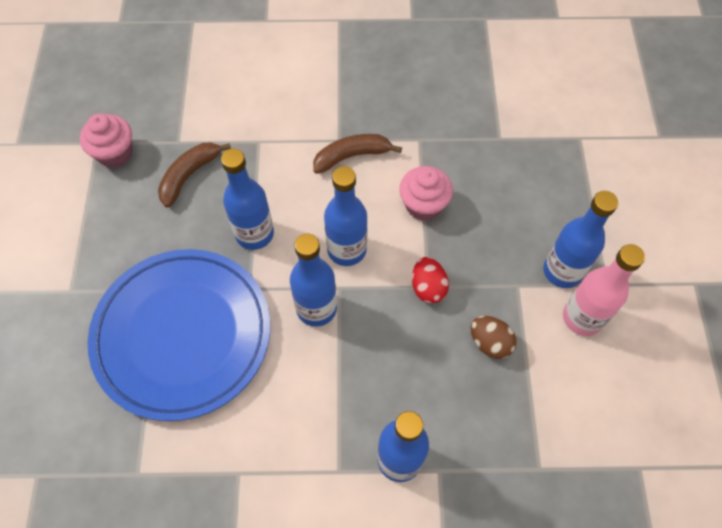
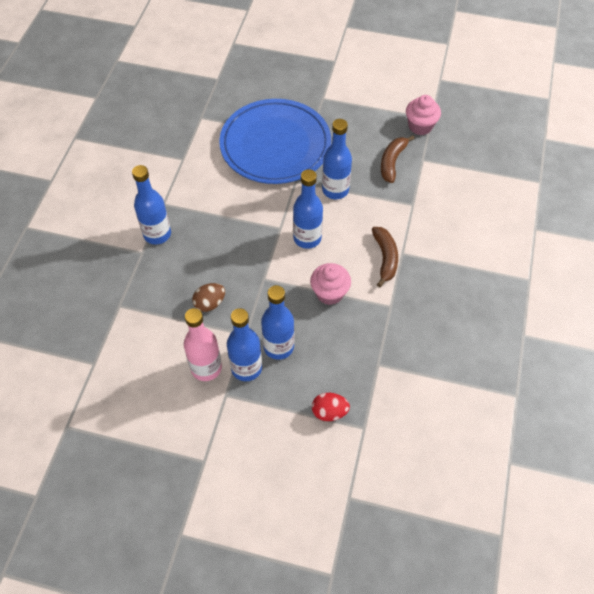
camera: 105 degrees right, 5 degrees down
brown banana [158,142,231,208] -> brown banana turned 120 degrees counterclockwise [381,135,415,183]
blue bottle [290,233,337,327] -> blue bottle moved to [261,285,294,360]
red egg [412,257,449,304] -> red egg moved to [312,393,350,421]

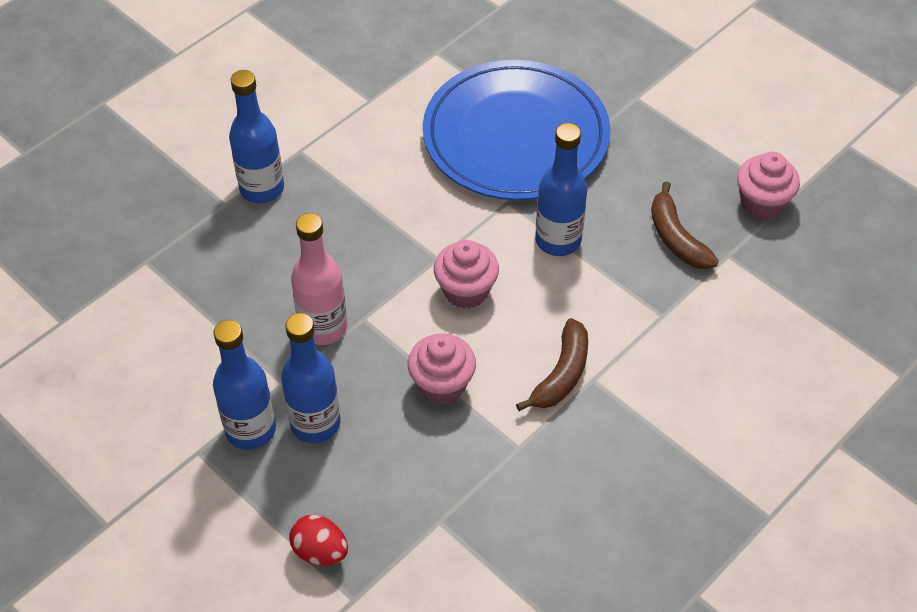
camera: 30 degrees right, 5 degrees down
pink bottle [184,308,222,381] -> pink bottle moved to [291,213,347,345]
brown egg [192,283,225,312] -> none
blue bottle [293,169,323,249] -> pink cupcake [434,240,499,309]
brown banana [381,135,415,183] -> brown banana turned 75 degrees counterclockwise [651,181,719,269]

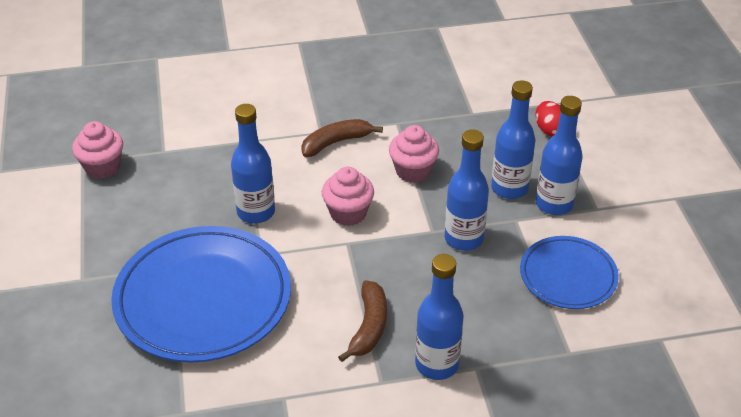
camera: 145 degrees left, 10 degrees down
pink bottle [291,213,347,345] -> blue bottle [445,129,489,251]
brown banana [651,181,719,269] -> brown banana moved to [338,280,387,362]
none -> blue plate [520,236,619,309]

